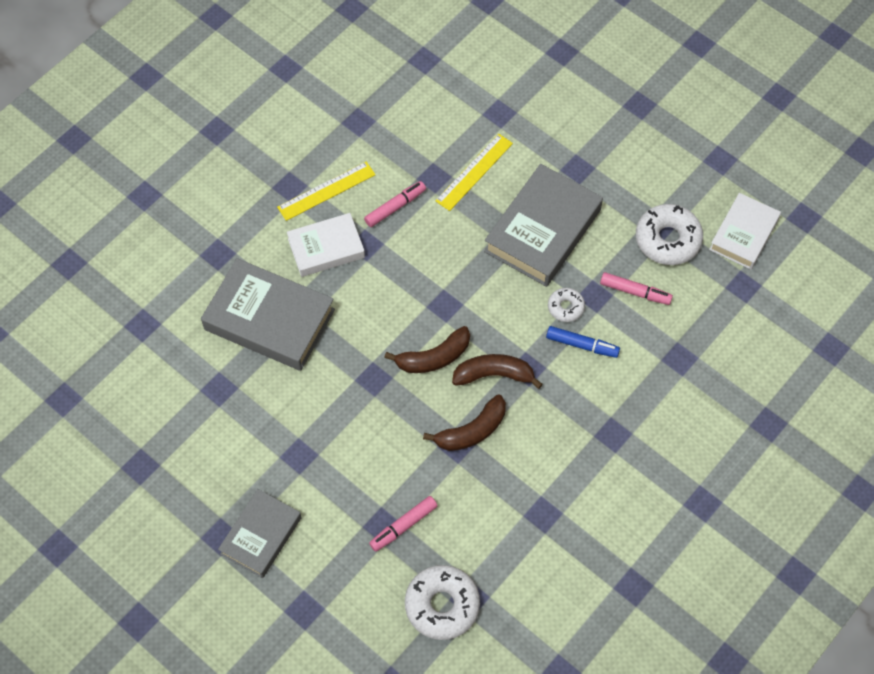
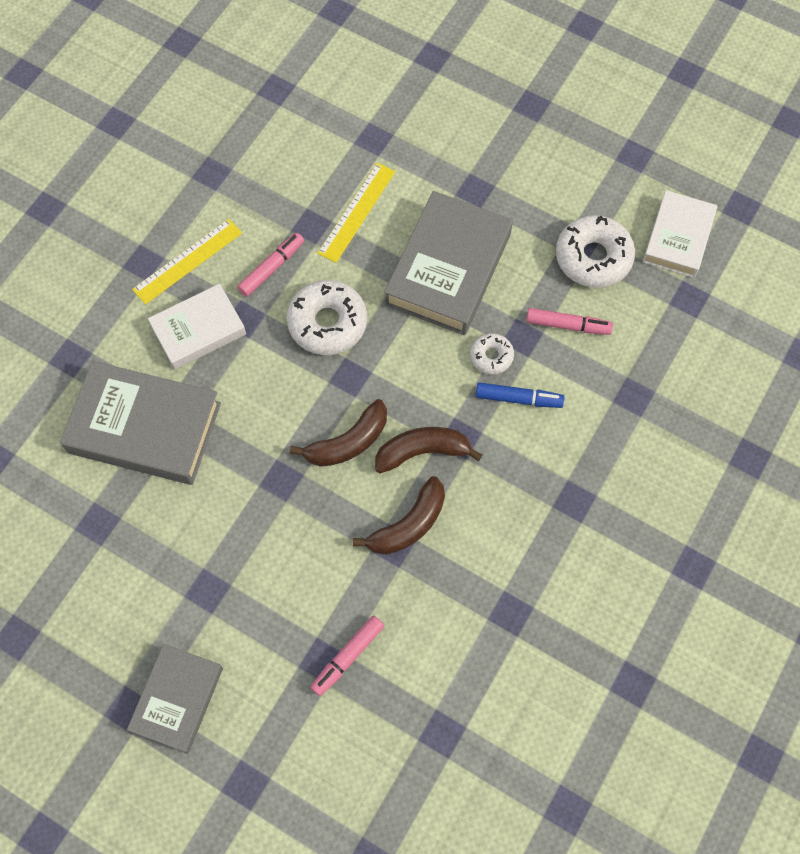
camera: 10 degrees left, 5 degrees up
white donut [405,565,480,640] -> white donut moved to [287,280,367,355]

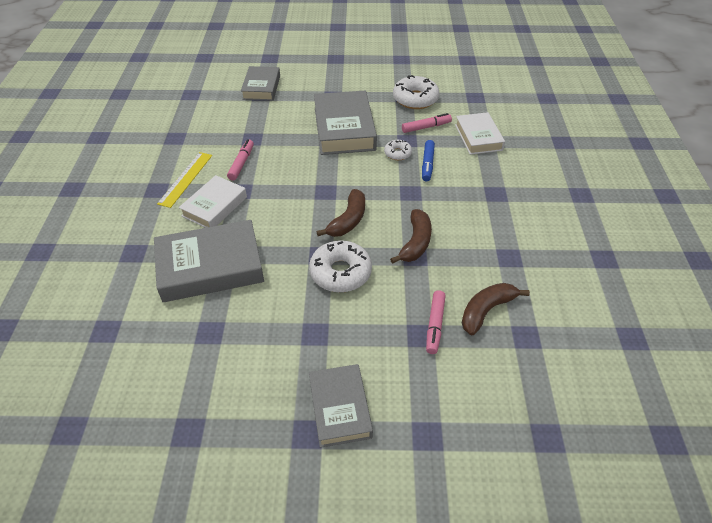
camera: 30 degrees left, 20 degrees down
white donut [287,280,367,355] -> white donut moved to [309,240,372,292]
yellow ruler [317,163,395,263] -> none
brown banana [375,427,482,473] -> brown banana moved to [462,283,530,335]
blue marker [476,382,564,408] -> blue marker turned 120 degrees clockwise [422,140,435,181]
white book [643,190,717,278] -> white book moved to [455,112,505,155]
none -> grey book [241,66,280,101]

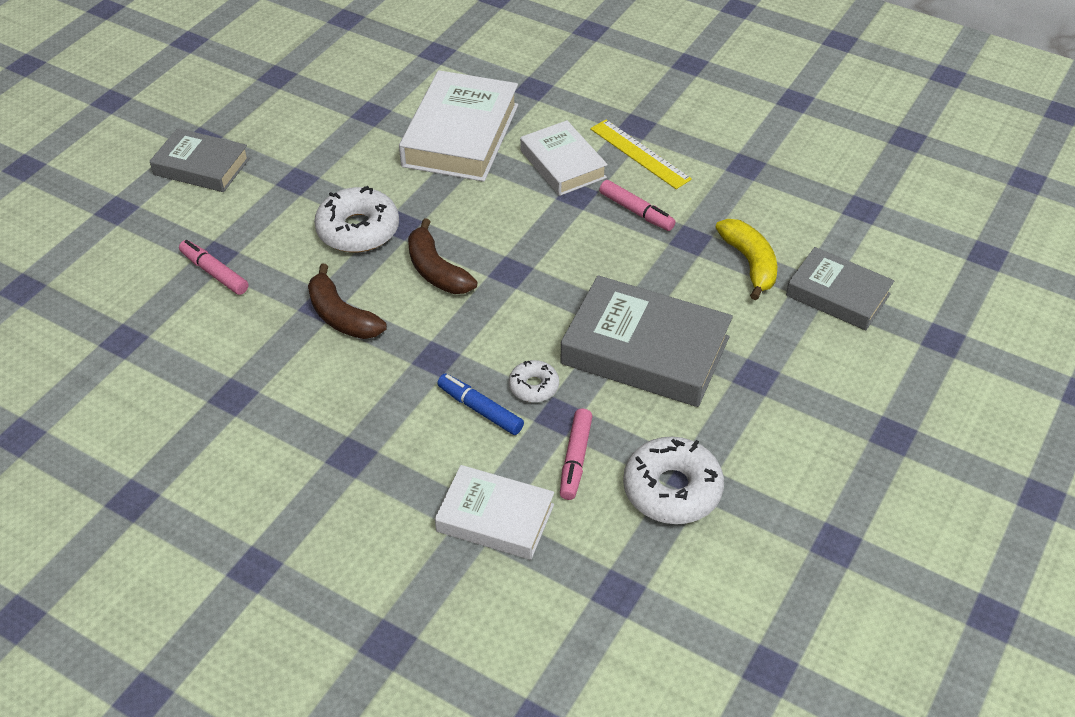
camera: 120 degrees right, 0 degrees up
grey book [154,220,264,302] -> white book [399,70,518,182]
brown banana [462,283,530,335] -> none
none -> yellow banana [715,219,777,300]

